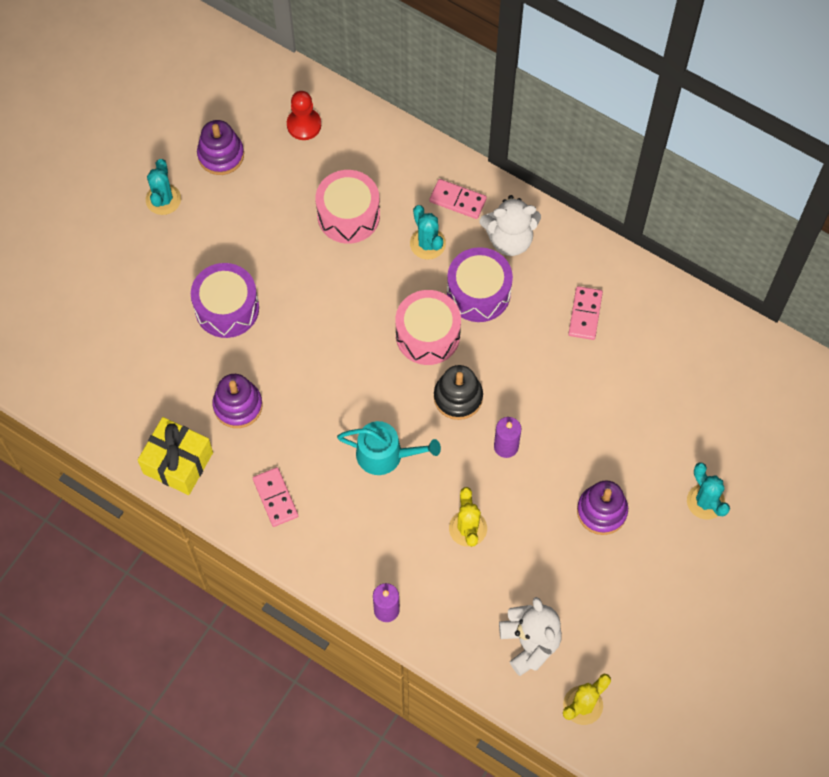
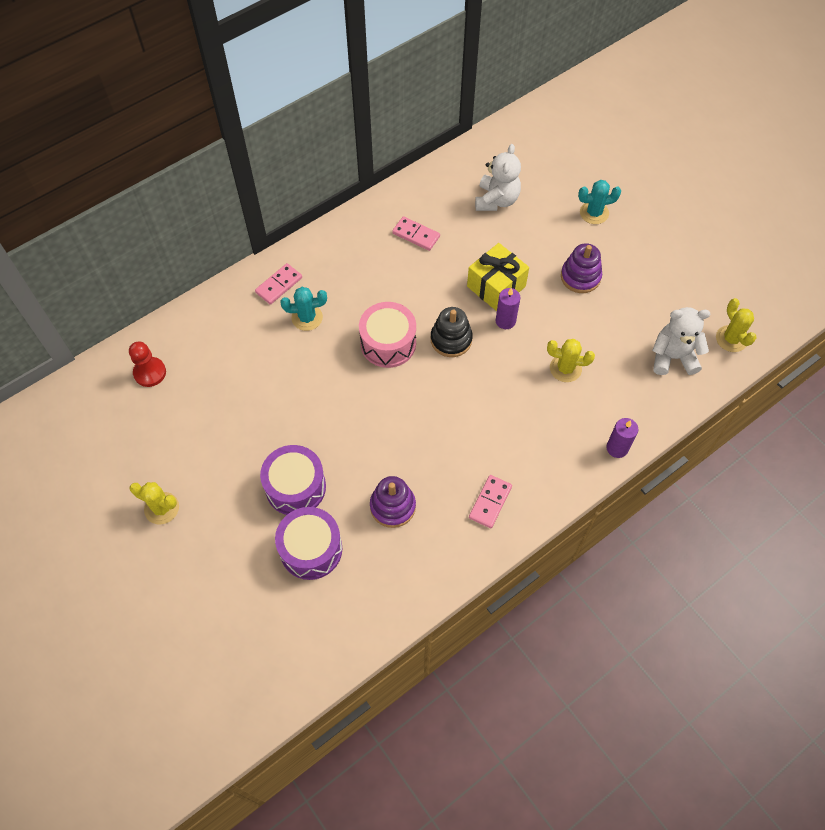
camera: 70 degrees left, 5 degrees down
yellow gift [138,417,213,495] -> yellow gift moved to [467,243,529,311]
turquoise cactus [146,159,181,215] -> yellow cactus [129,482,179,524]
purple stacking toy [197,120,244,175] -> none
pink domino [253,467,298,527] -> pink domino turned 60 degrees counterclockwise [469,475,512,528]
pink drum [316,170,380,244] -> none
turquoise watering can [337,421,441,475] -> none
purple drum [447,247,513,322] -> purple drum moved to [275,507,342,580]
white teddy bear [479,195,541,256] -> white teddy bear moved to [475,144,521,211]

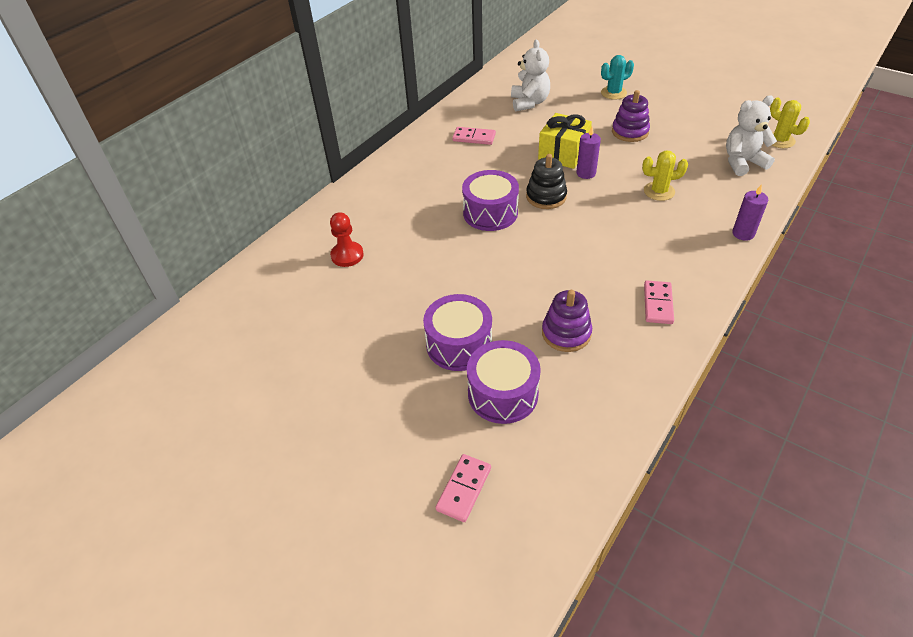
camera: 15 degrees left, 15 degrees down
red pawn [129,341,166,387] -> red pawn moved to [330,212,364,267]
yellow cactus [129,482,179,524] -> none
pink domino [255,263,302,305] -> pink domino moved to [435,454,491,522]
turquoise cactus [280,287,327,331] -> none
pink drum [359,302,416,368] -> purple drum [462,170,519,231]

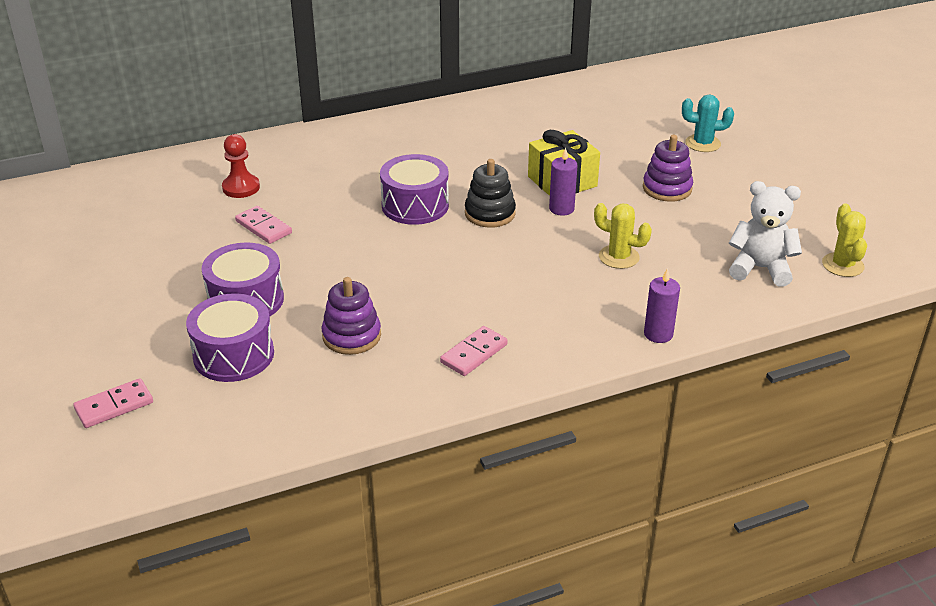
camera: 30 degrees right, 10 degrees down
pink domino [452,127,496,145] -> pink domino moved to [235,206,292,244]
white teddy bear [511,40,550,112] -> none

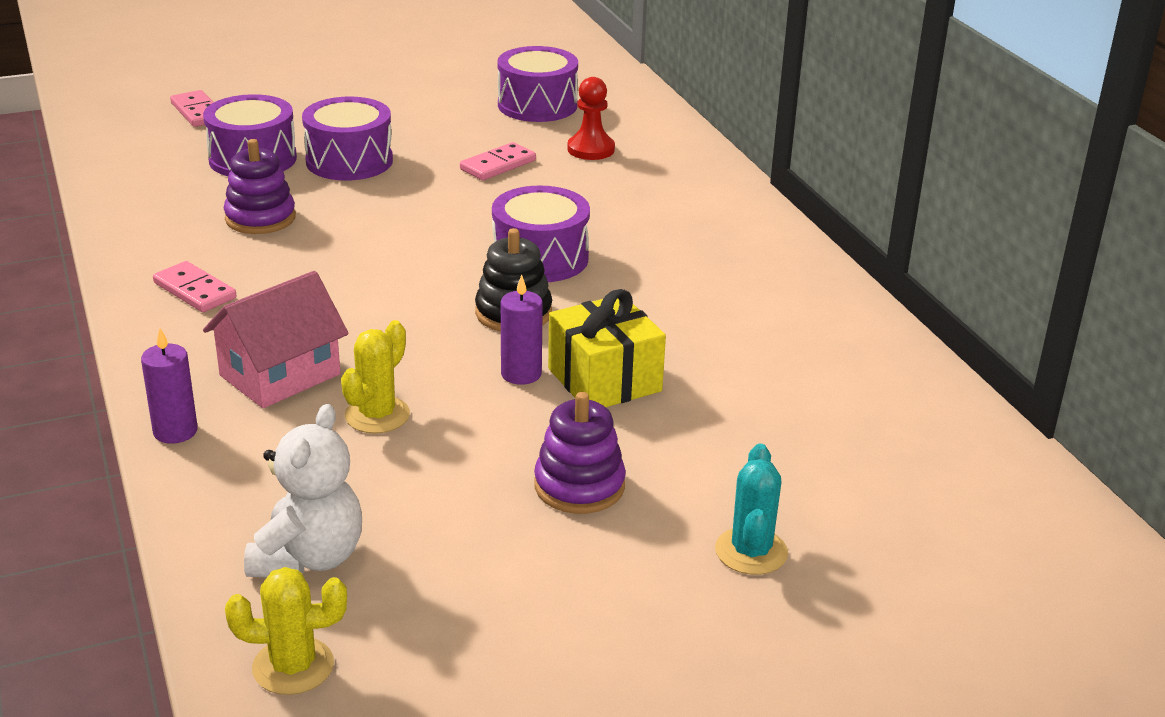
camera: 90 degrees right, 5 degrees down
none -> pink house [203,271,349,408]
none -> purple drum [498,46,578,122]

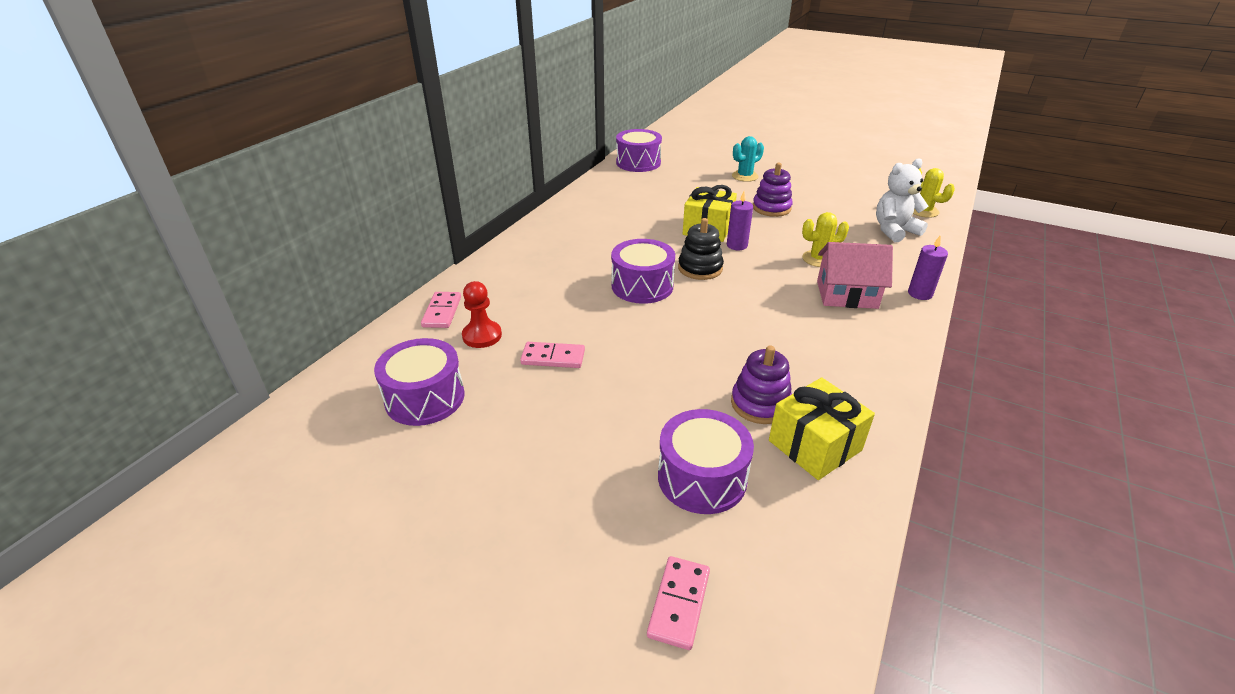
camera: 130 degrees left, 5 degrees up
pink domino [153,261,237,312] -> pink domino moved to [421,292,461,328]
purple drum [302,96,393,181] -> purple drum moved to [616,129,662,172]
none -> yellow gift [769,377,875,480]

